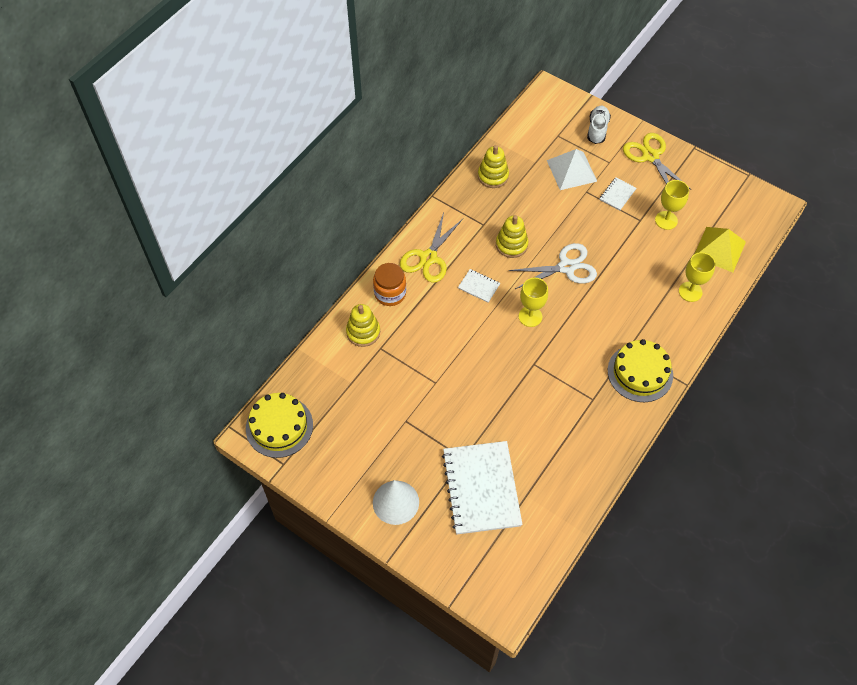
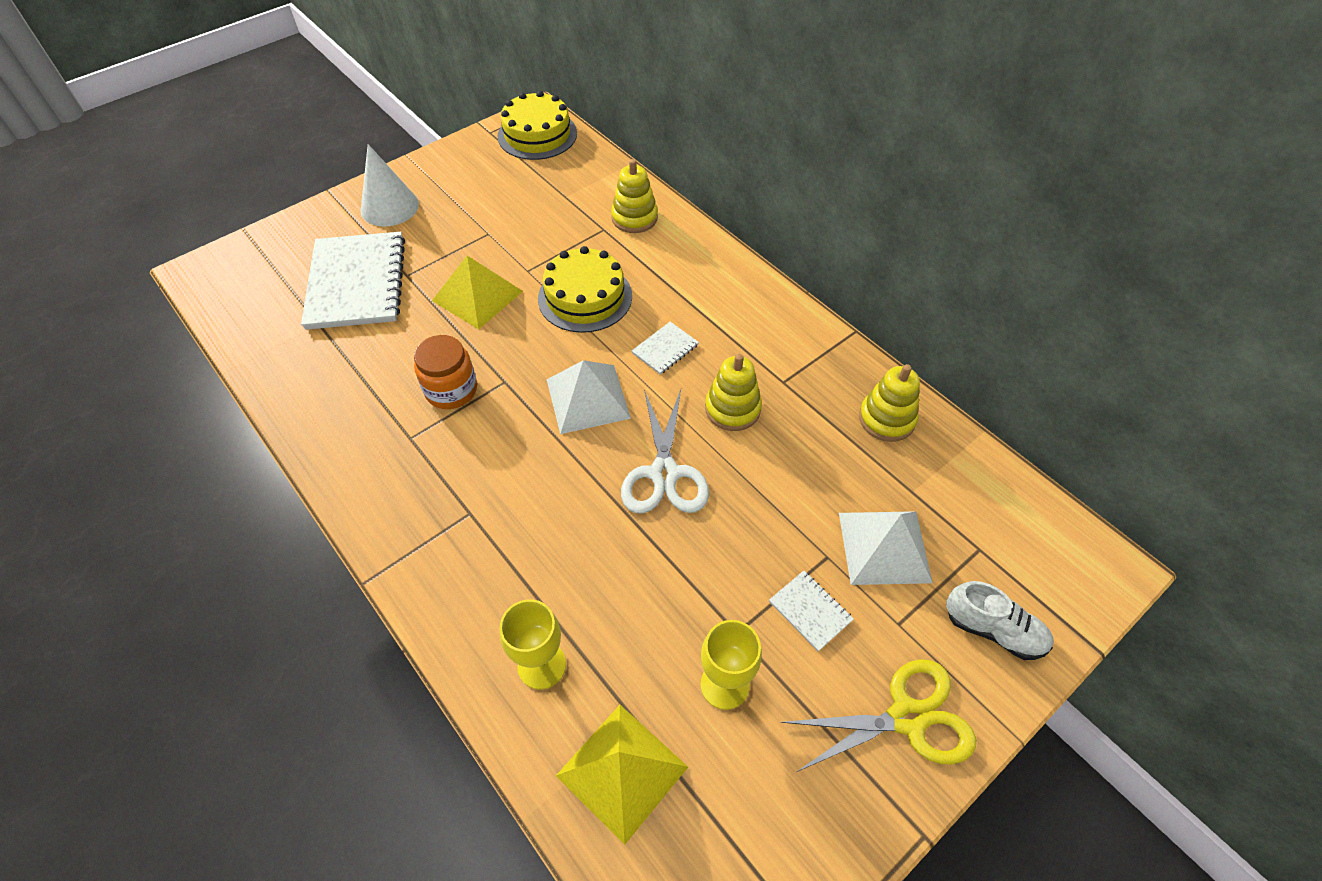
camera: 105 degrees right, 5 degrees down
orange jar [373,263,406,306] -> orange jar moved to [414,335,477,409]
yellow scissors [400,213,463,283] -> none
white notebook [442,441,523,534] -> white notebook turned 75 degrees clockwise [301,232,405,330]
yellow goblet [519,278,548,327] -> white pyramid [546,360,631,434]
yellow cake [608,339,673,402] -> yellow cake moved to [538,246,632,333]
none -> yellow pyramid [432,256,523,329]

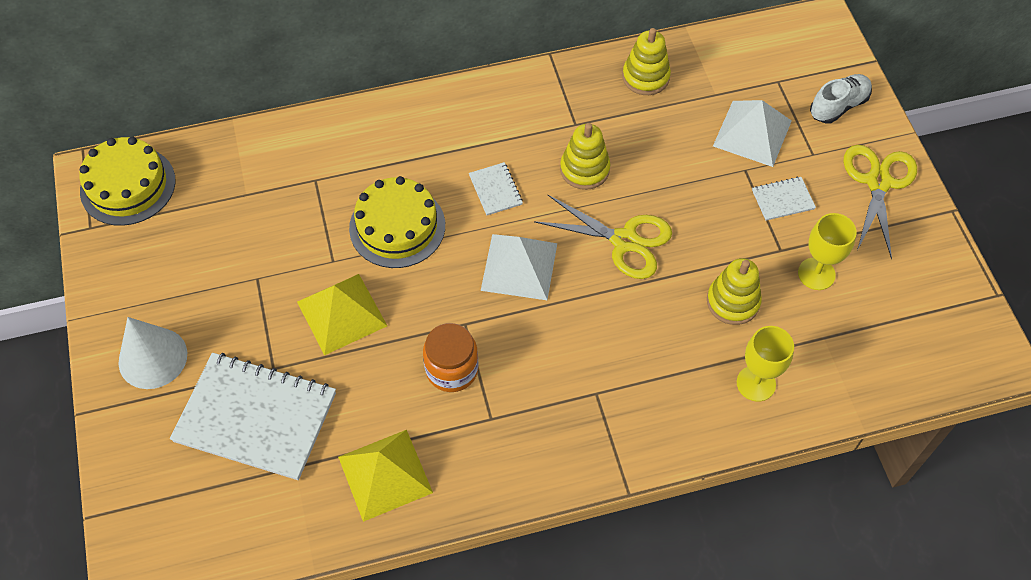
camera: 65 degrees left, 5 degrees up
yellow pyramid [556,705,688,845] -> yellow pyramid moved to [338,430,433,522]
yellow stacking toy [611,159,658,233] -> yellow stacking toy moved to [707,258,762,325]
white scissors [621,390,709,514] -> yellow scissors [534,195,672,279]

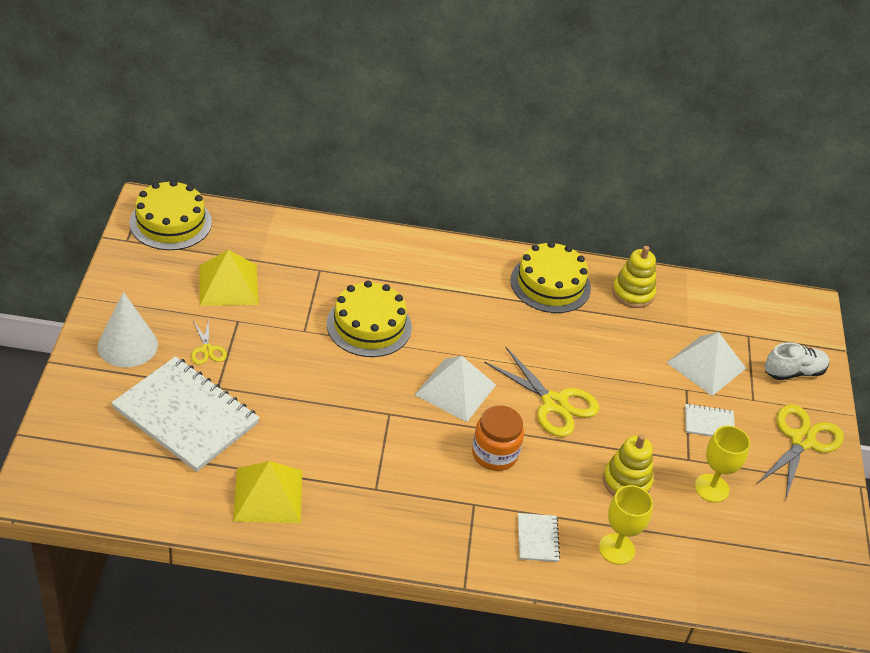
camera: 15 degrees right, 15 degrees down
yellow pyramid [297,274,387,355] -> yellow pyramid moved to [199,250,259,306]
orange jar [423,323,478,392] -> orange jar moved to [472,405,524,471]
white notebook [469,162,523,215] -> white notebook moved to [518,513,560,562]
yellow stacking toy [560,123,610,190] -> none
none -> yellow scissors [191,318,227,365]
none -> yellow cake [510,241,591,313]

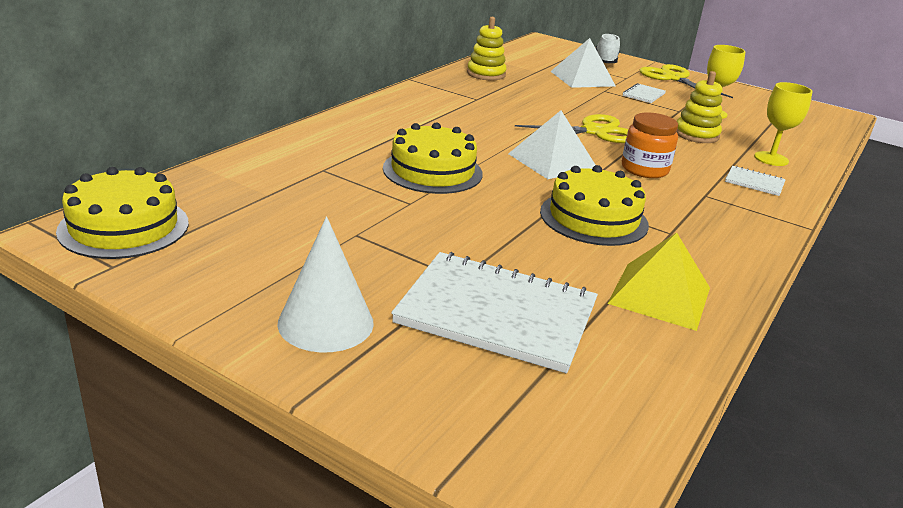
camera: 60 degrees left, 15 degrees down
white notebook [111,356,260,472] -> white notebook turned 45 degrees clockwise [391,252,598,373]
yellow scissors [191,318,227,365] -> none
yellow pyramid [199,250,259,306] -> none
yellow cake [510,241,591,313] -> yellow cake moved to [540,165,649,246]

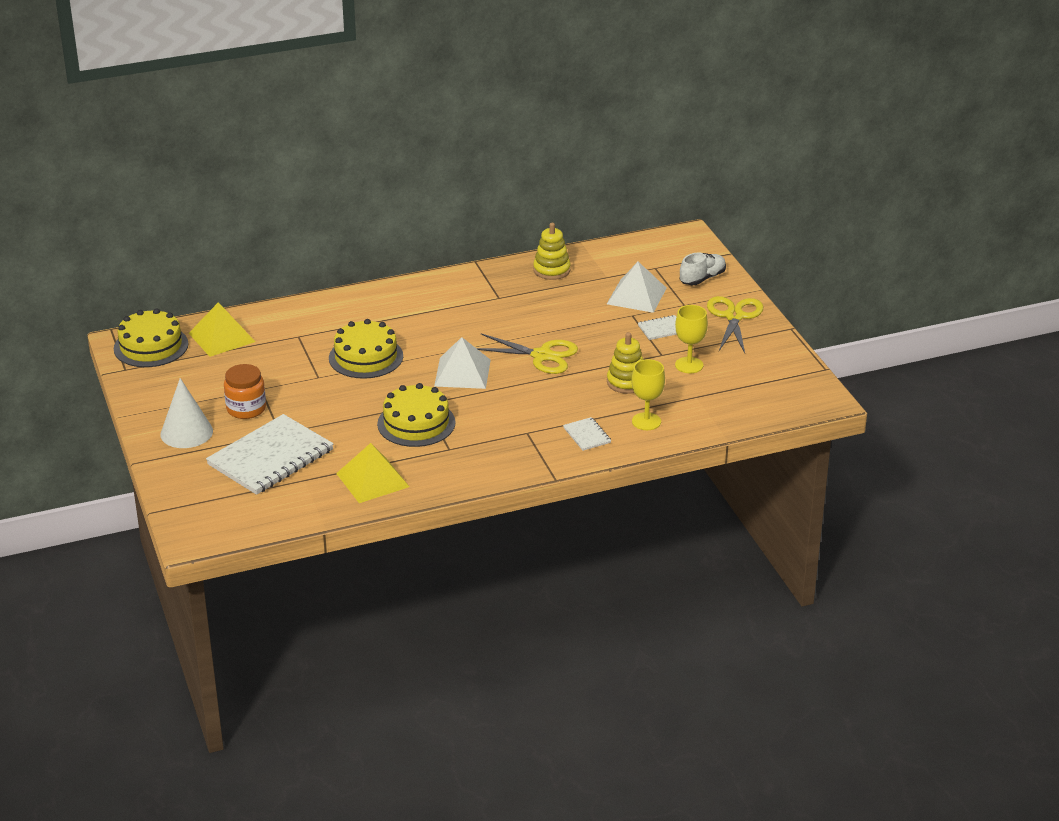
camera: 40 degrees right, 5 degrees up
white notebook [391,252,598,373] -> white notebook turned 75 degrees clockwise [206,414,334,495]
orange jar [622,113,678,178] -> orange jar moved to [224,364,266,419]
none -> yellow pyramid [189,302,255,357]

